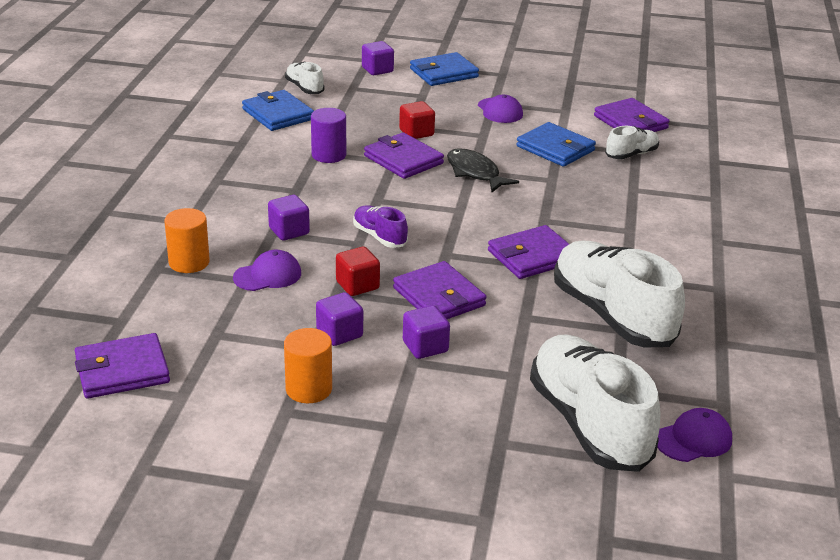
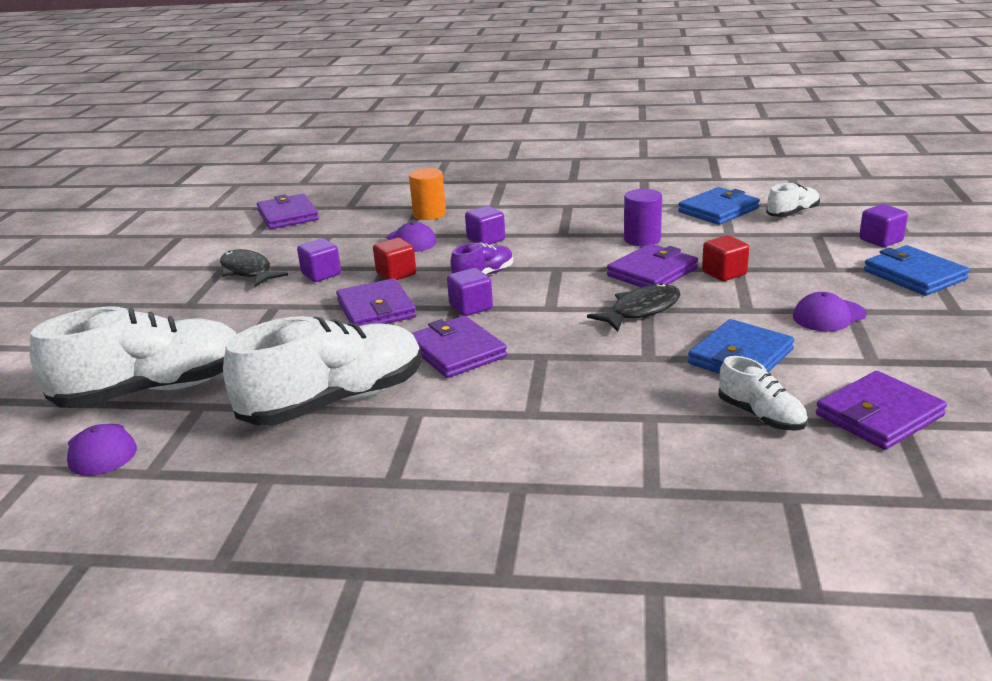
camera: 90 degrees right, 5 degrees down
orange cylinder [284,328,332,403] -> black fish [220,249,288,287]
purple wallet [393,261,486,319] -> purple wallet turned 75 degrees counterclockwise [336,278,416,326]
purple cube [403,305,450,359] -> purple cube moved to [447,268,493,316]

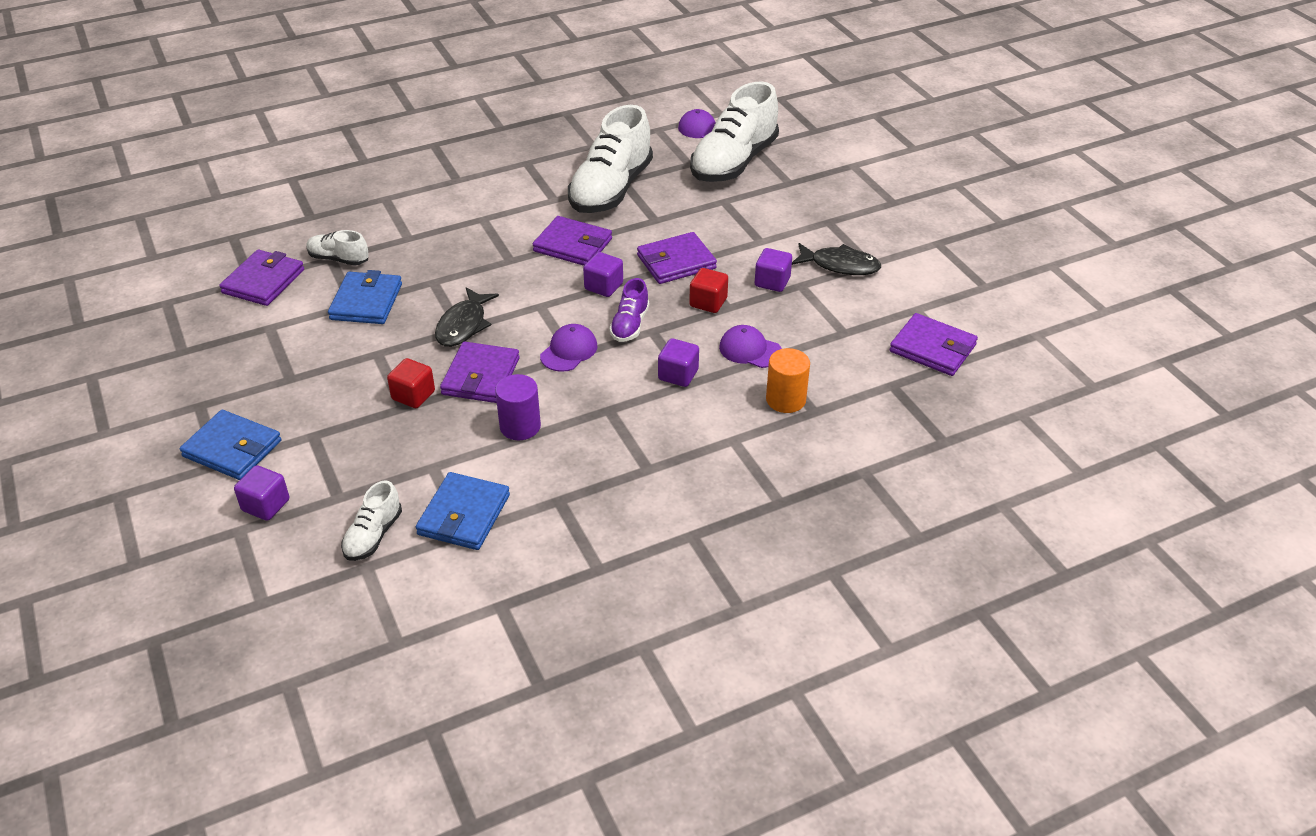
camera: 145 degrees right, 15 degrees up
purple wallet [336,278,416,326] -> purple wallet turned 60 degrees counterclockwise [637,232,717,284]
purple cap [793,292,867,332] -> purple cap moved to [540,324,598,372]

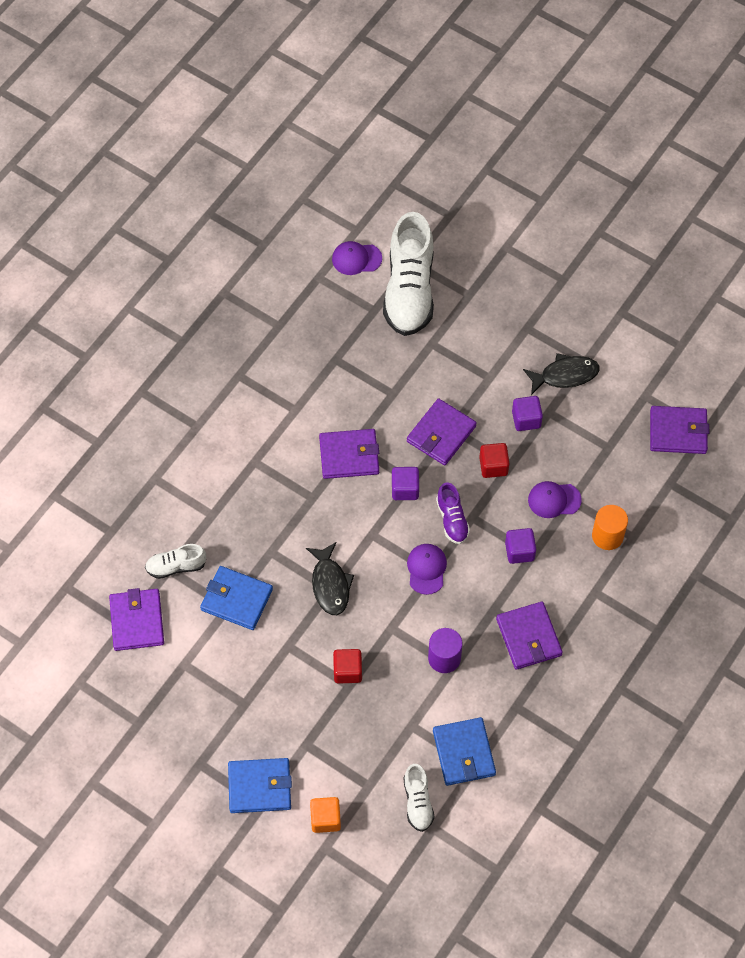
camera: 30 degrees left, 20 degrees up
purple cube [234,465,289,521] -> orange cube [310,797,341,833]
blue wallet [328,270,402,324] -> blue wallet turned 45 degrees counterclockwise [200,566,273,630]
purple wallet [440,342,520,403] -> purple wallet moved to [496,602,563,670]
white shoe [568,105,653,213] -> none

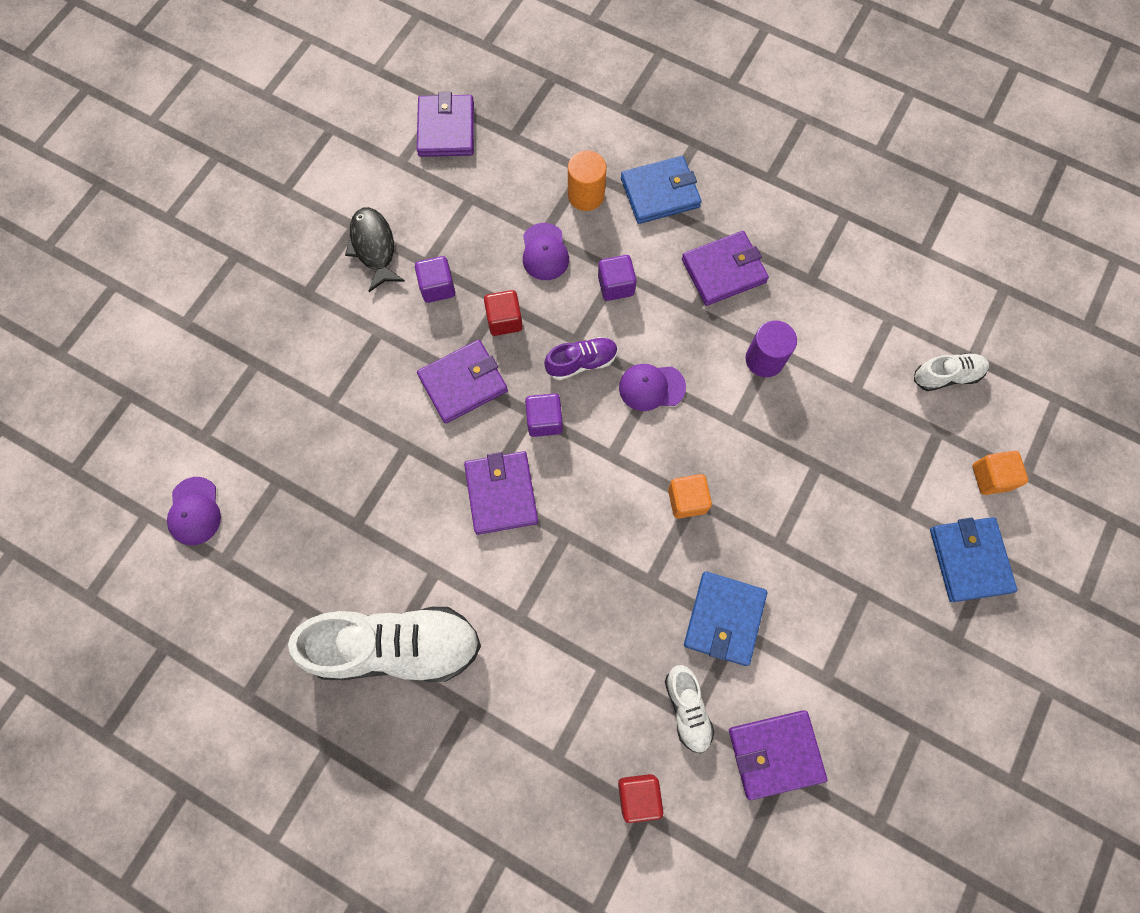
camera: 95 degrees left, 10 degrees up
black fish [306,542,354,615] -> orange cube [668,474,712,519]
red cube [333,649,362,684] -> red cube moved to [618,774,663,823]
white shoe [383,212,434,336] -> white shoe moved to [288,607,481,682]
purple wallet [407,398,477,465] -> purple wallet turned 60 degrees counterclockwise [417,340,508,424]
blue wallet [433,717,496,786] -> blue wallet moved to [621,156,702,224]

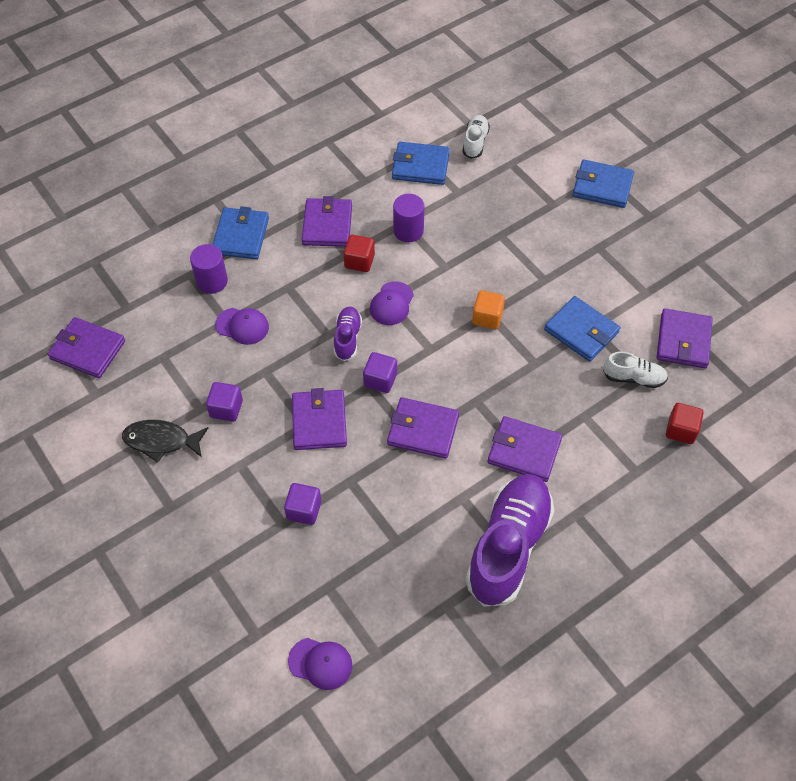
camera: 65 degrees left, 15 degrees down
white shoe [288,607,481,682] -> purple shoe [466,474,554,607]
red cube [484,290,523,336] -> red cube moved to [344,235,375,272]
orange cylinder [568,151,606,211] -> purple cylinder [190,244,228,294]
purple cube [598,255,637,301] -> purple cube moved to [284,483,321,525]
orange cube [972,451,1028,495] -> none
none -> blue wallet [392,142,450,185]
none -> purple wallet [487,416,562,482]

